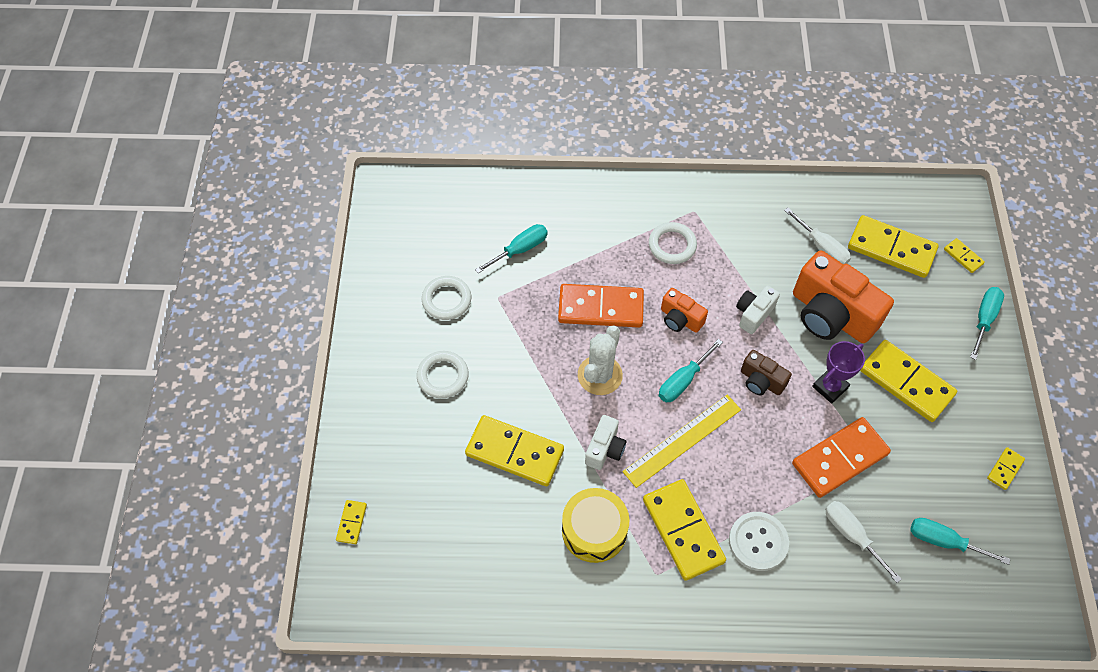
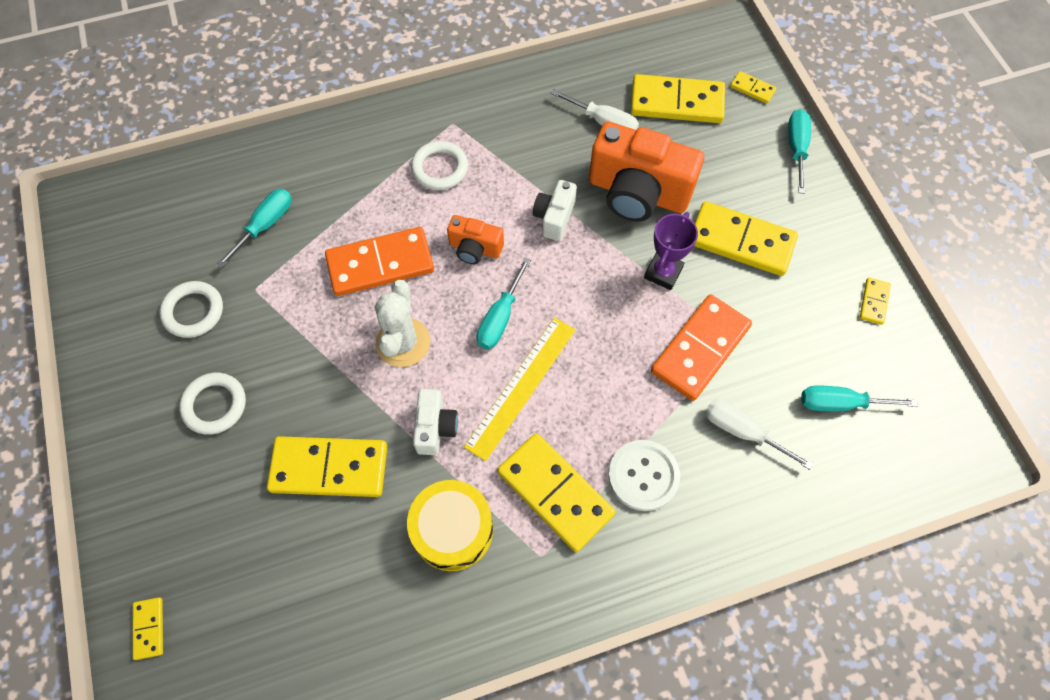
camera: 20 degrees left, 5 degrees up
brown camera [741,350,792,395] -> none

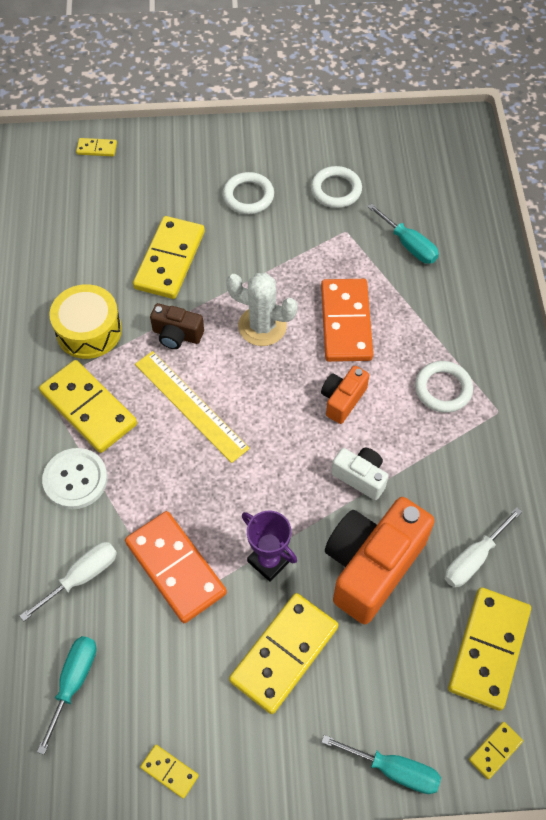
camera: 105 degrees right, 5 degrees down
white camera [413,389,458,455] -> brown camera [150,303,204,349]
turquoise screwdriver [477,257,531,349] -> none
yellow domino [497,433,616,552] -> yellow domino turned 75 degrees clockwise [39,360,137,453]

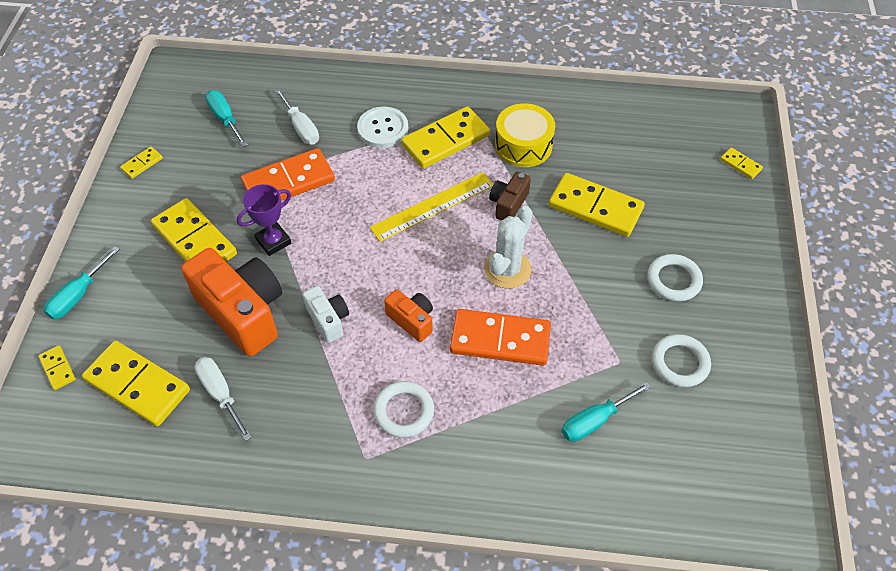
camera: 100 degrees right, 5 degrees down
turquoise screwdriver [37,636,96,755] -> turquoise screwdriver turned 150 degrees counterclockwise [205,90,248,147]
yellow domino [76,138,117,156] -> yellow domino turned 60 degrees counterclockwise [720,147,763,179]
white camera [331,448,388,500] -> white camera turned 75 degrees counterclockwise [303,286,349,343]

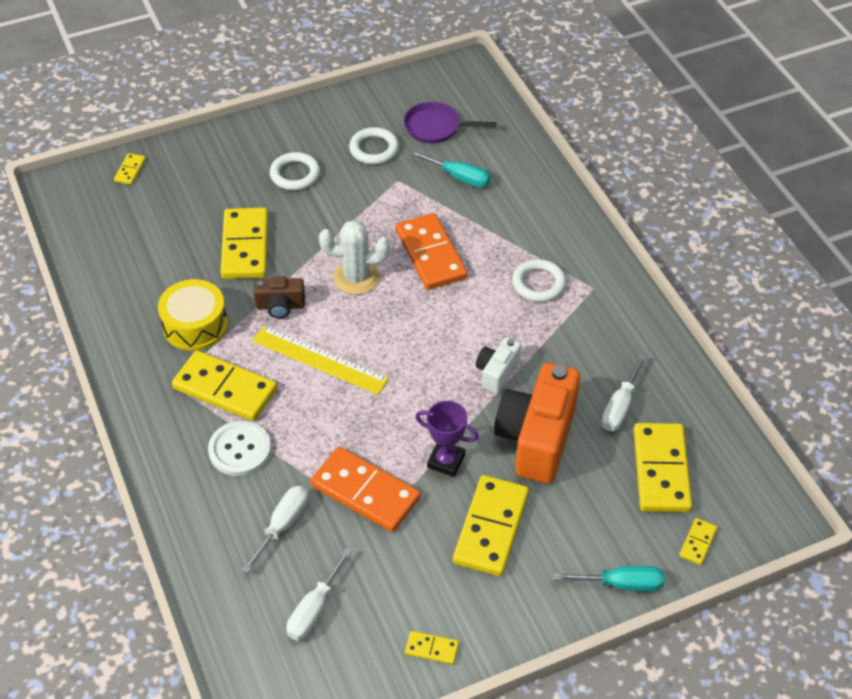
camera: 120 degrees left, 5 degrees down
turquoise screwdriver [205,90,248,147] -> white screwdriver [286,548,352,641]
orange camera [384,289,433,342] -> none
none -> purple pan [404,102,497,143]

